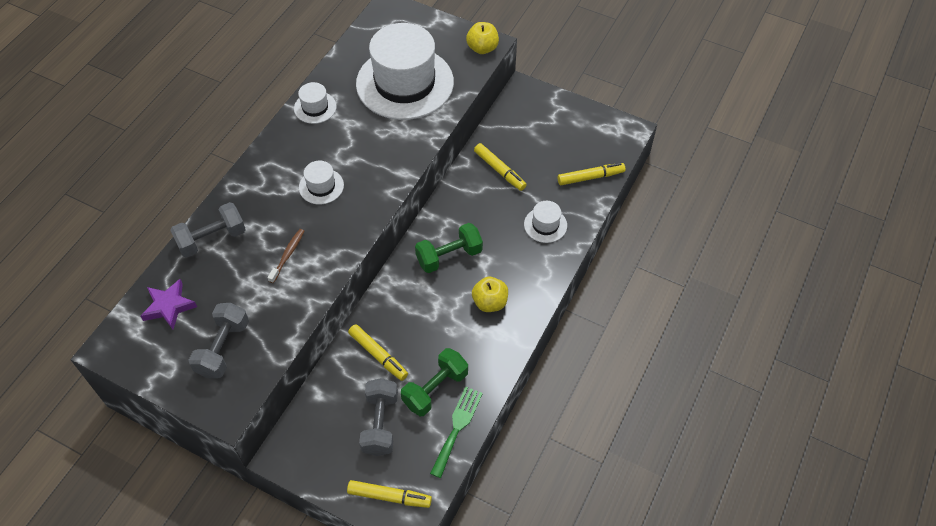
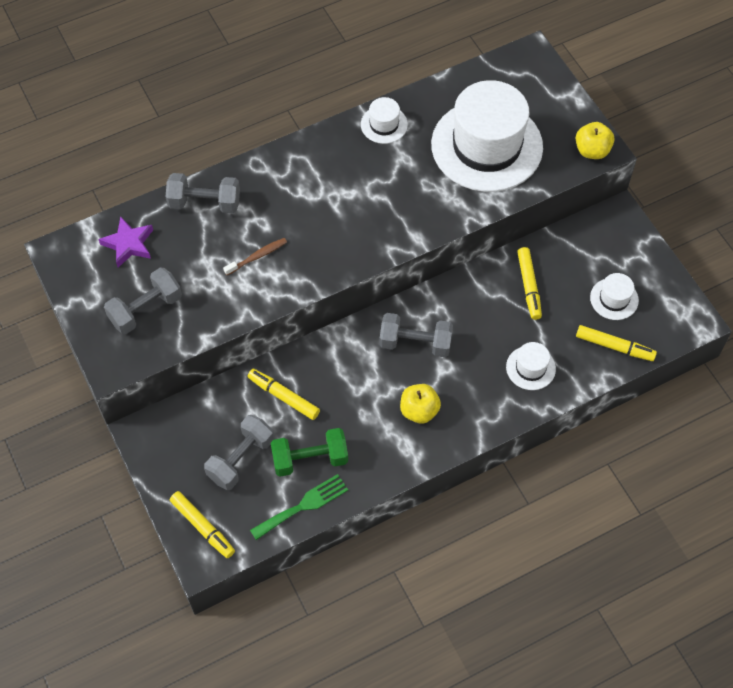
camera: 35 degrees right, 5 degrees up
white hat [299,161,344,205] -> white hat moved to [590,273,639,320]
yellow marker [348,324,408,381] -> yellow marker turned 135 degrees clockwise [248,369,320,420]
green dumbbell [415,223,483,273] -> grey dumbbell [379,313,453,357]

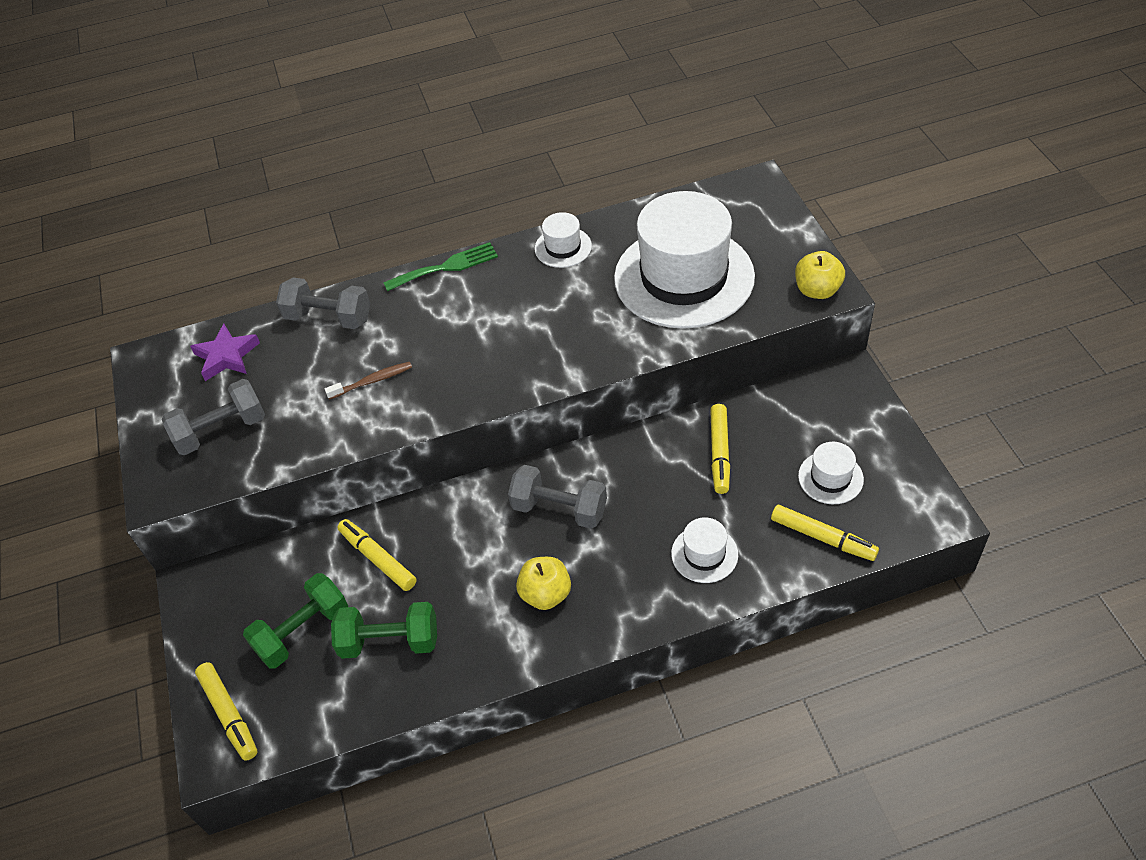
camera: 15 degrees right, 10 degrees down
grey dumbbell [204,415,274,490] -> green dumbbell [243,573,348,669]
green fork [250,474,348,540] -> green fork moved to [383,242,498,291]

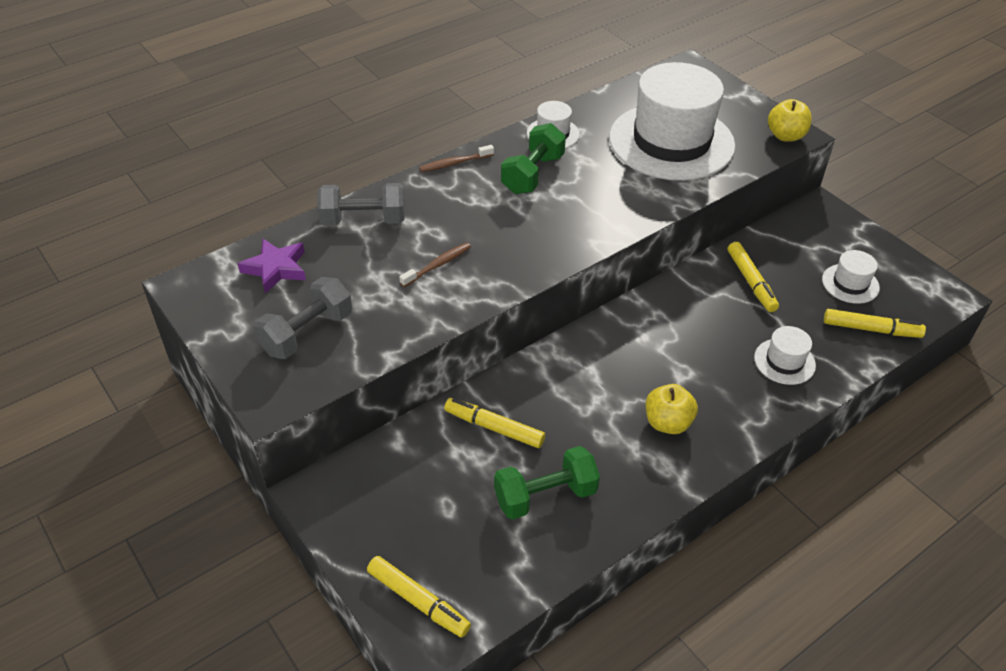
camera: 25 degrees left, 5 degrees down
green dumbbell [243,573,348,669] -> green dumbbell moved to [501,123,566,194]
green fork [383,242,498,291] -> brown toothbrush [419,145,494,172]
grey dumbbell [508,465,607,529] -> none

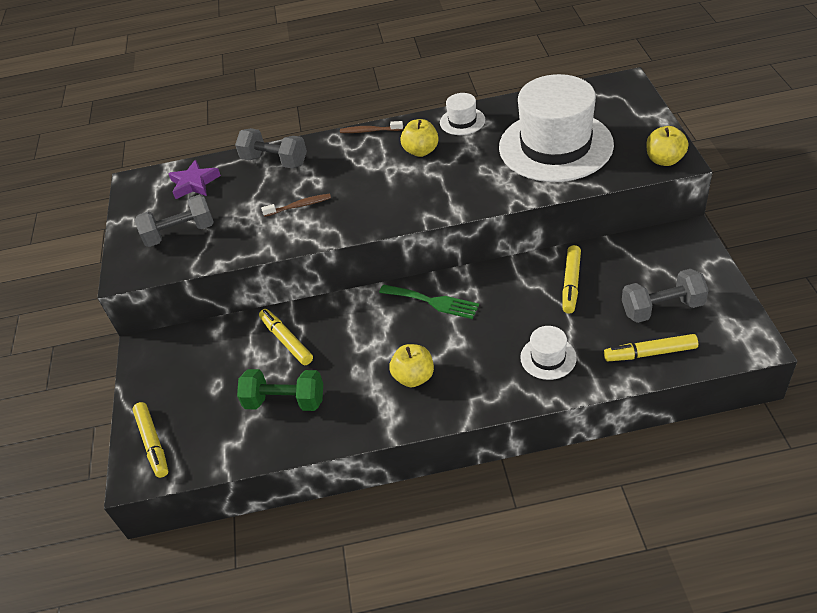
camera: 35 degrees right, 0 degrees up
green dumbbell [501,123,566,194] -> yellow apple [400,119,439,157]
white hat [822,250,880,304] -> grey dumbbell [622,269,709,323]
yellow marker [824,309,926,338] -> yellow marker turned 135 degrees clockwise [604,334,698,361]
none -> green fork [379,285,479,319]

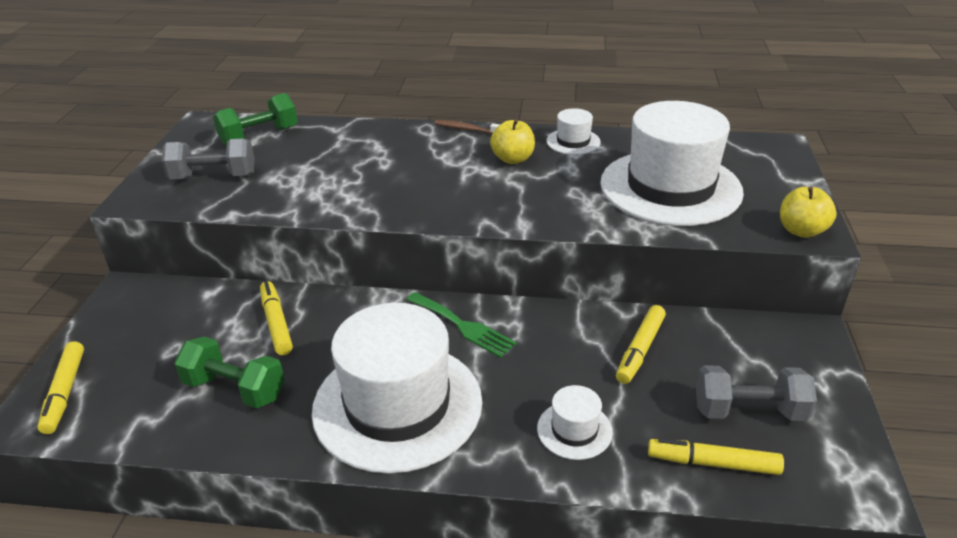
camera: 10 degrees right, 10 degrees down
purple star [168,160,221,199] -> green dumbbell [213,93,298,146]
grey dumbbell [235,128,307,168] -> none
brown toothbrush [261,194,331,217] -> none
yellow apple [389,344,434,387] -> white hat [312,303,482,474]

